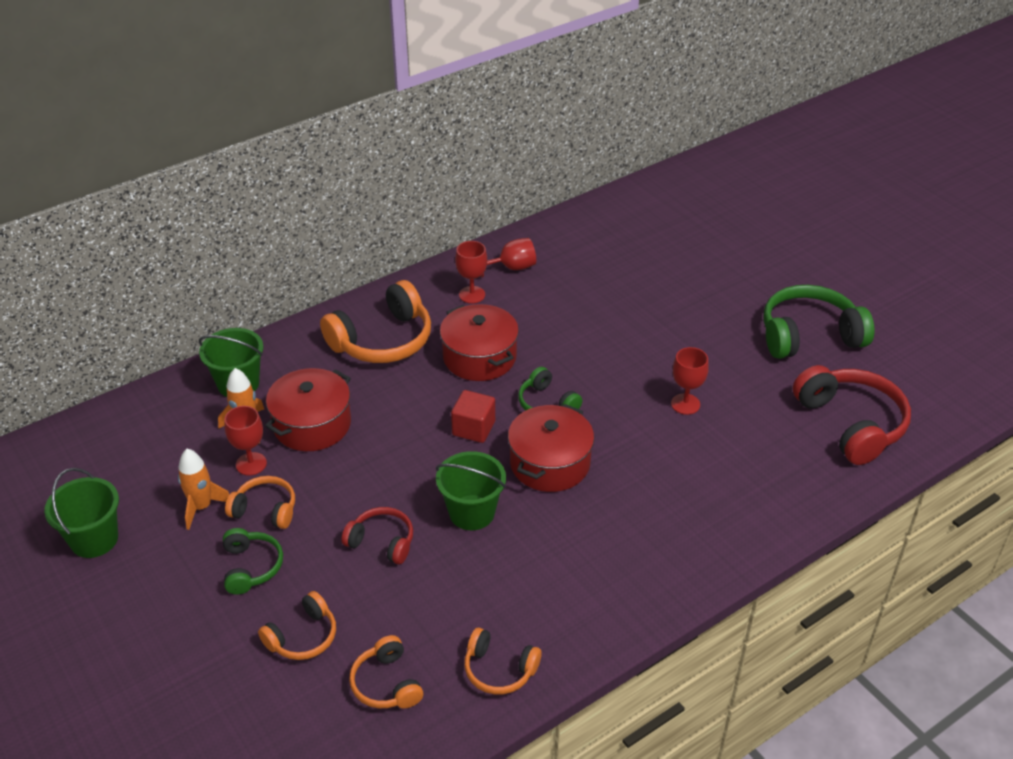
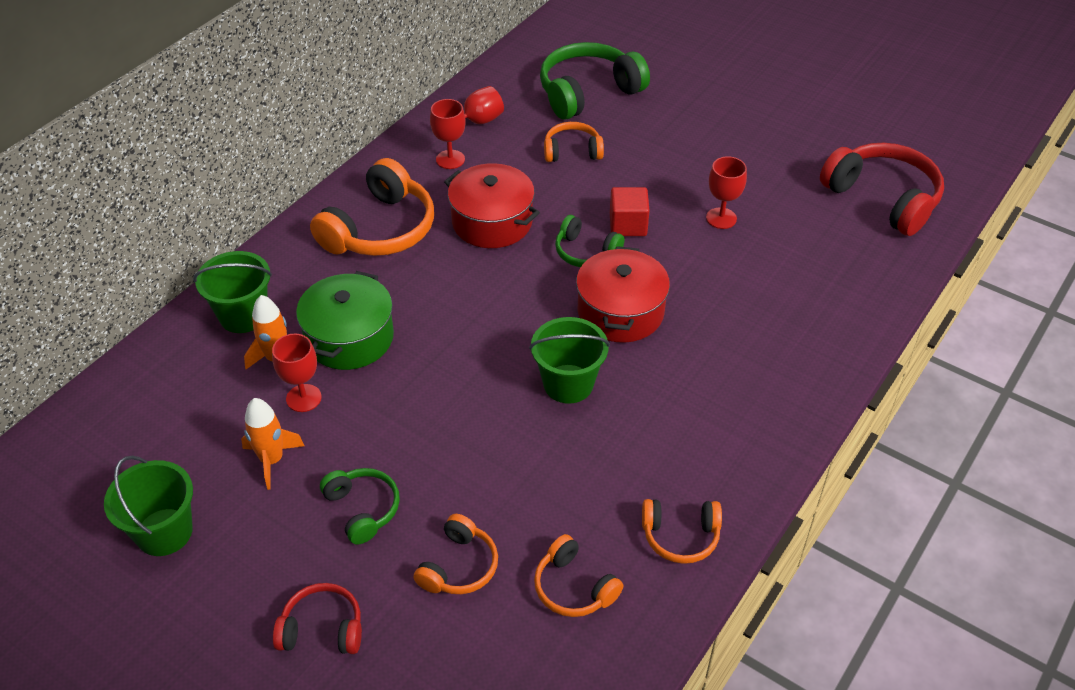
camera: 20 degrees left, 5 degrees up
orange headphones [225,476,295,529] -> orange headphones moved to [544,122,604,162]
red pot [265,368,351,451] -> green pot [296,271,394,370]
red headphones [342,507,413,564] -> red headphones moved to [273,583,362,654]
red cube [451,390,495,443] -> red cube moved to [610,187,650,236]
green headphones [763,285,875,359] -> green headphones moved to [540,42,650,120]

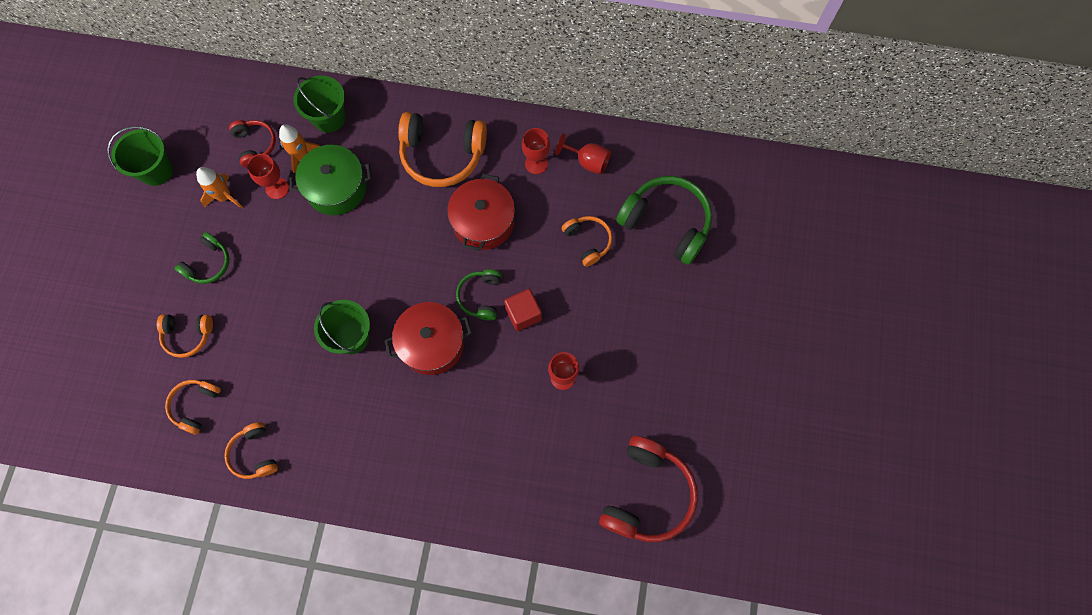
camera: 65 degrees right, 25 degrees up
red headphones [273,583,362,654] -> red headphones moved to [229,120,276,168]

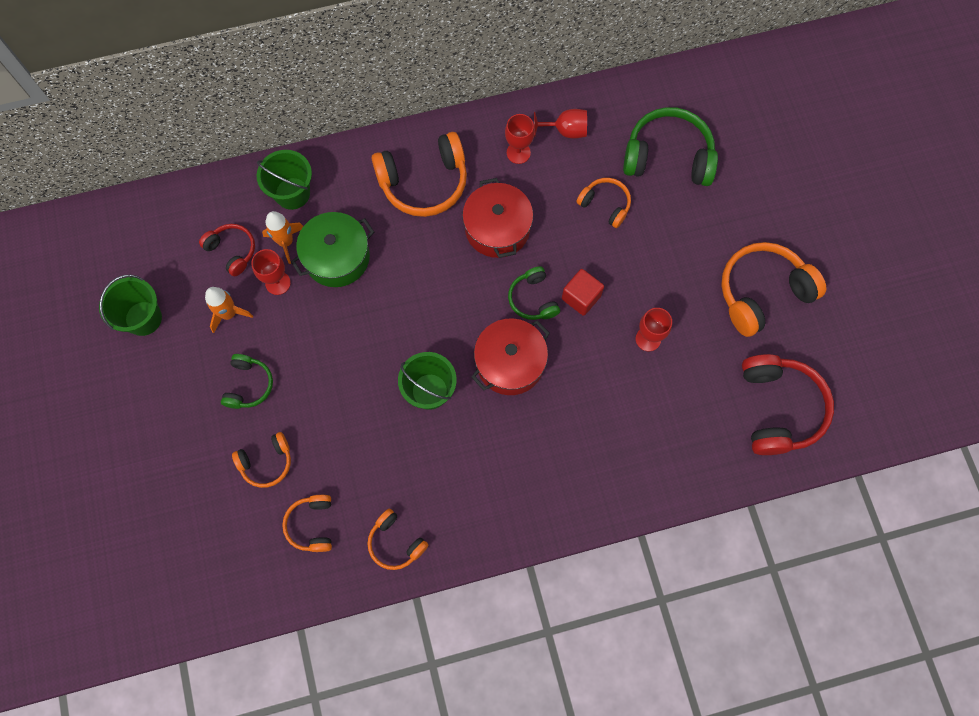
camera: 25 degrees left, 0 degrees up
none -> orange headphones [721,242,827,337]

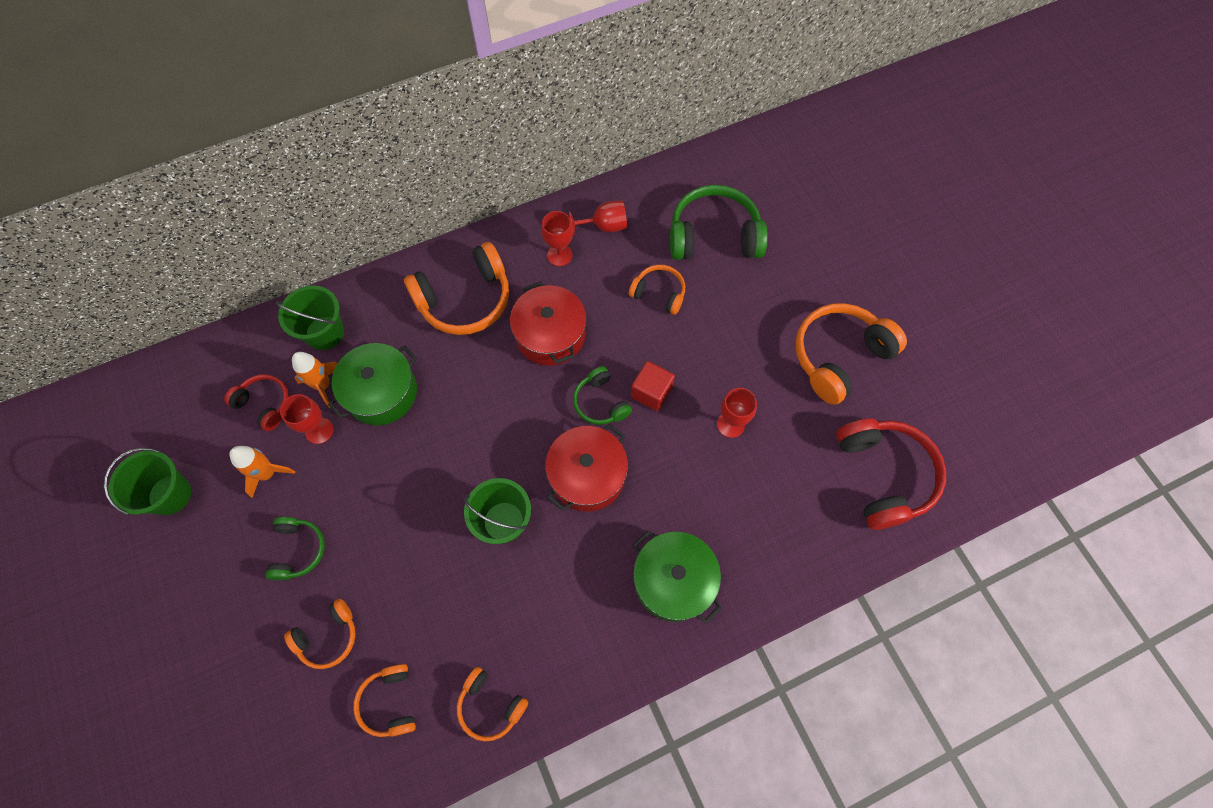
camera: 10 degrees left, 5 degrees down
none -> green pot [632,530,722,624]

